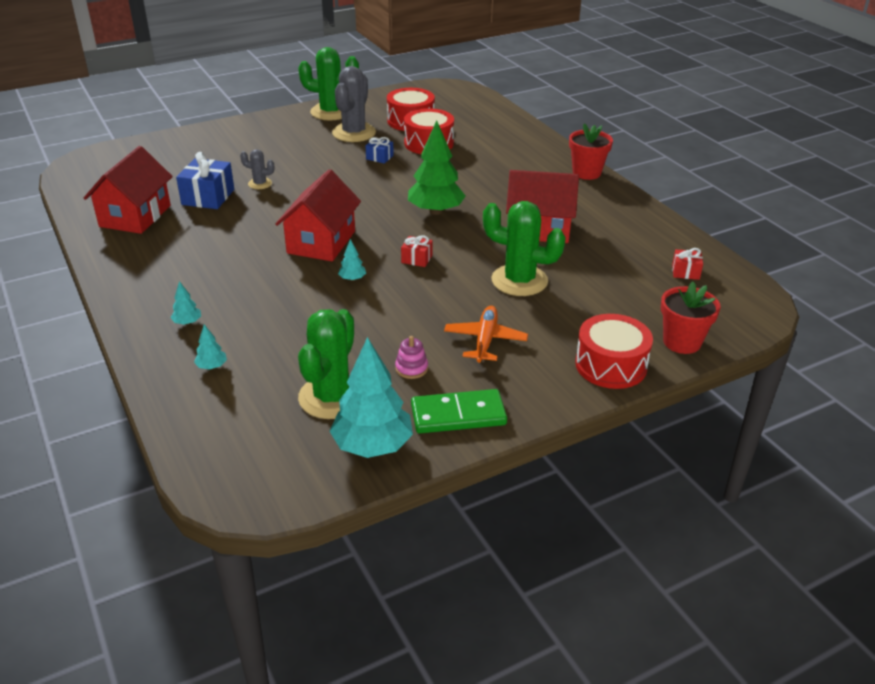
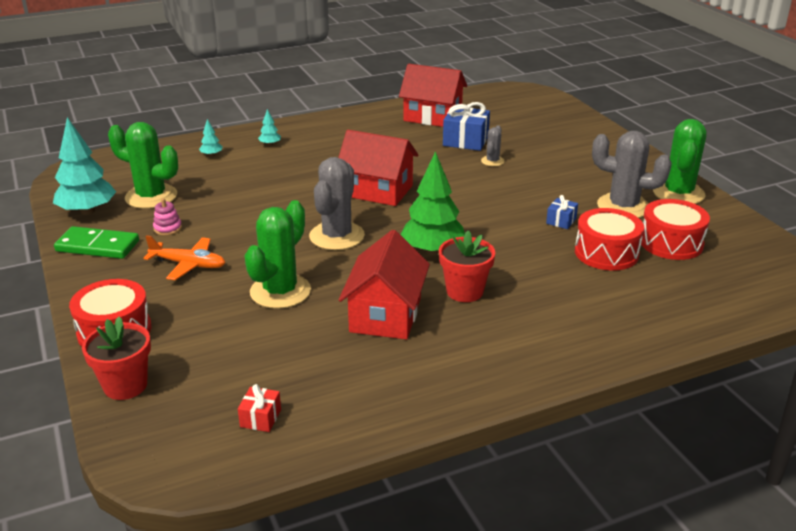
camera: 95 degrees right, 5 degrees down
turquoise tree [338,239,366,281] -> none
red gift [401,235,433,267] -> grey cactus [309,157,365,250]
green domino [411,389,507,433] -> green domino turned 75 degrees counterclockwise [54,226,139,259]
red flower pot [569,123,613,180] -> red flower pot moved to [439,230,495,302]

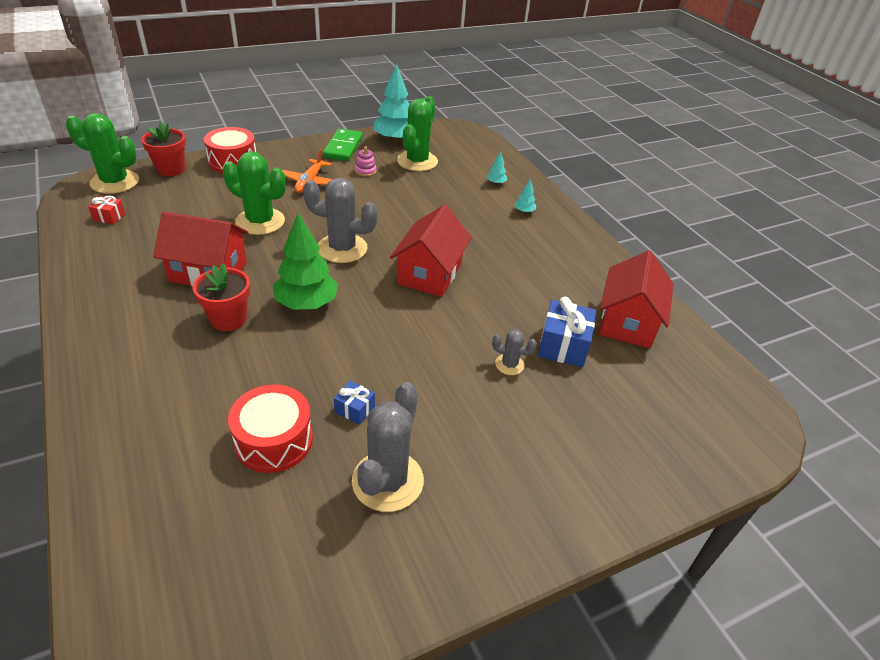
camera: 85 degrees right, 10 degrees up
red drum [641,199,710,260] -> none
green cactus [653,119,707,204] -> green cactus moved to [66,113,139,194]

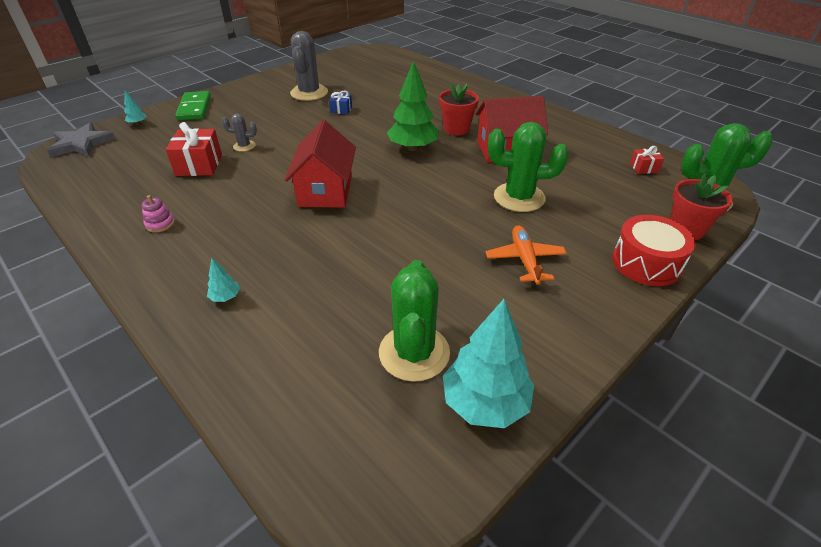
camera: 165 degrees right, 0 degrees up
red drum [228,385,313,473] -> none
grey cactus [303,178,378,263] -> none
green domino [323,129,363,161] -> green domino moved to [175,91,211,120]
pink stacking toy [355,147,377,177] -> pink stacking toy moved to [142,195,175,232]
turquoise tree [486,151,507,185] -> turquoise tree moved to [124,91,147,125]
blue gift [538,297,596,367] -> red gift [166,122,222,176]
red house [599,250,673,349] -> none
none -> grey star [47,122,115,157]

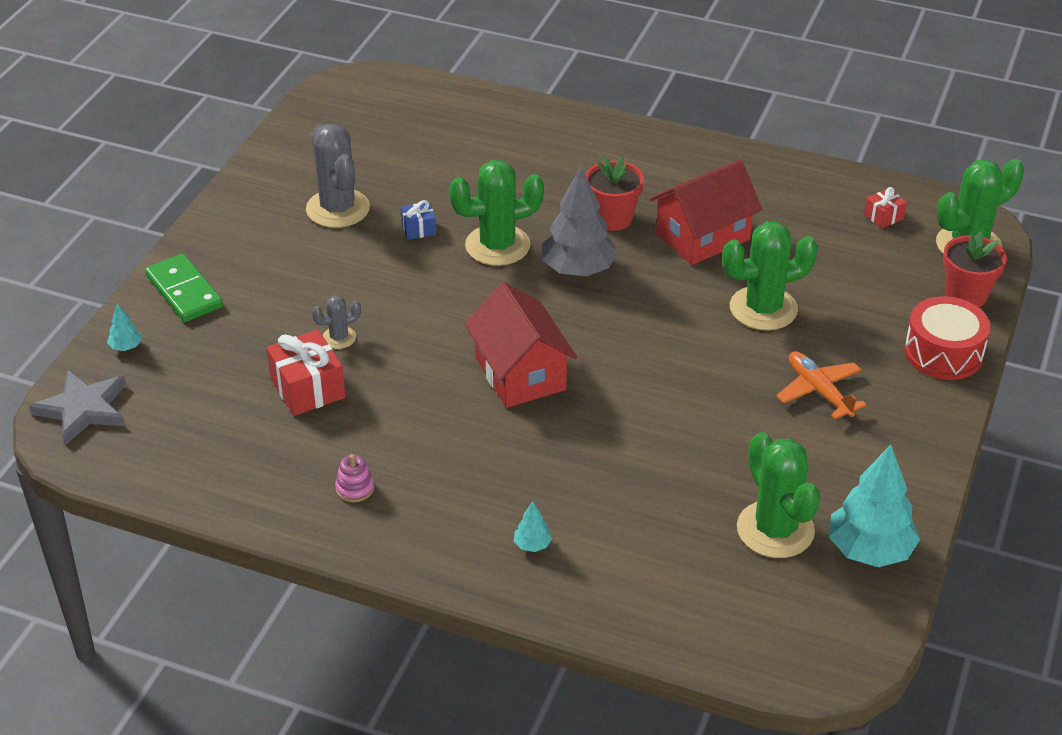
camera: 25 degrees left, 0 degrees up
green tree [387,61,439,151] -> grey tree [542,167,618,276]
none -> green cactus [449,160,544,266]

